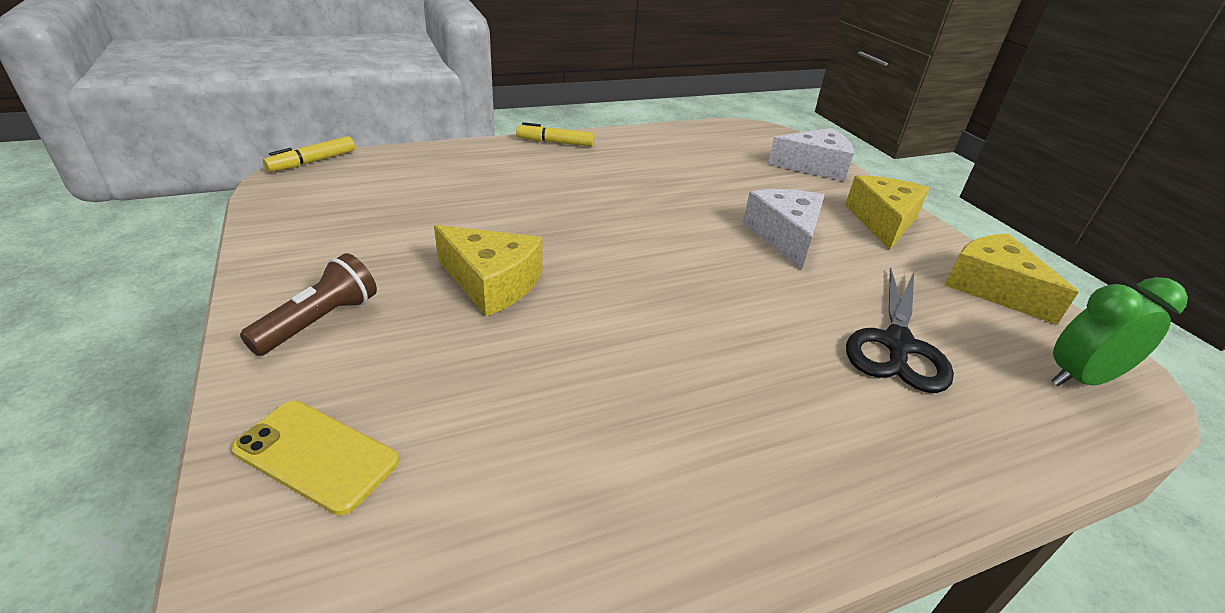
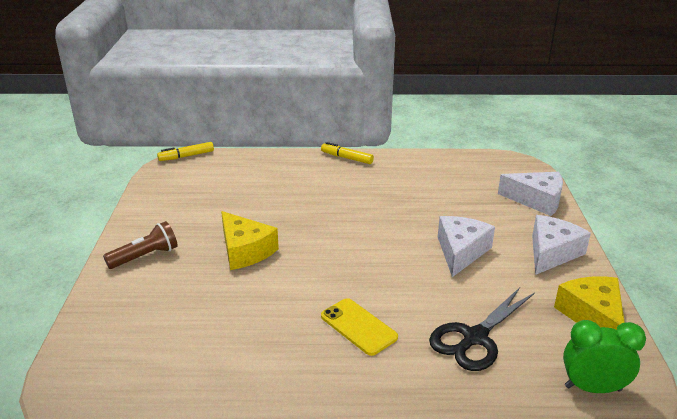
camera: 25 degrees right, 5 degrees down
yellow phone [231,401,399,515] -> yellow phone moved to [321,298,398,356]
yellow cheese [845,176,929,250] -> white cheese [532,215,591,275]

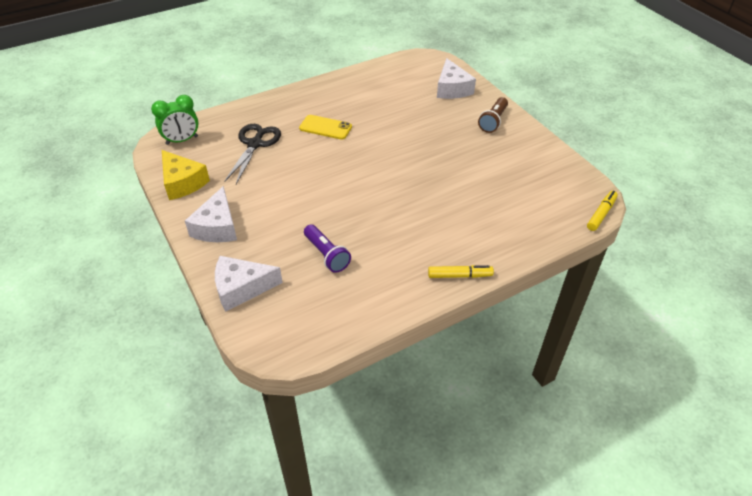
camera: 150 degrees right, 15 degrees up
yellow cheese [221,211,279,270] -> none
white cheese [438,216,495,277] -> white cheese moved to [437,58,476,99]
none -> purple flashlight [304,224,351,273]

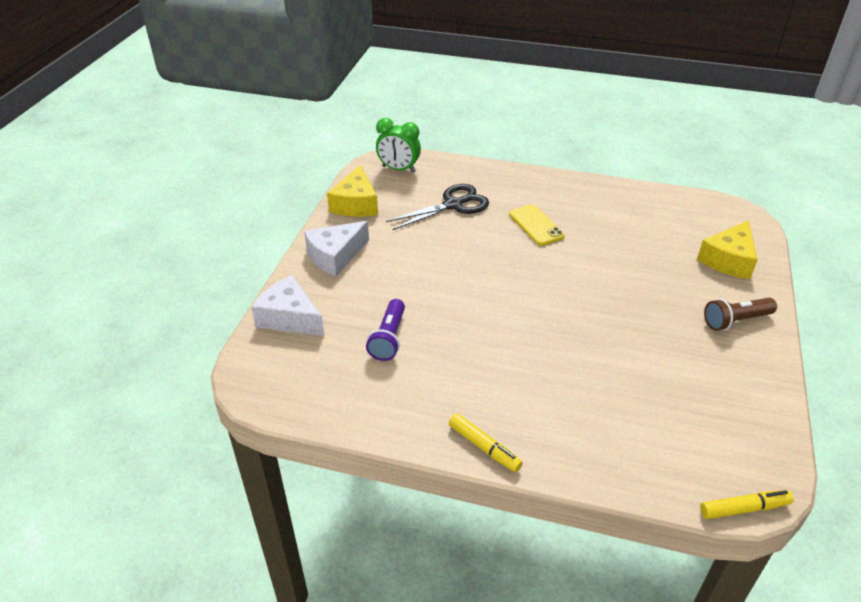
camera: 45 degrees right, 5 degrees down
white cheese [437,58,476,99] -> yellow cheese [697,220,758,279]

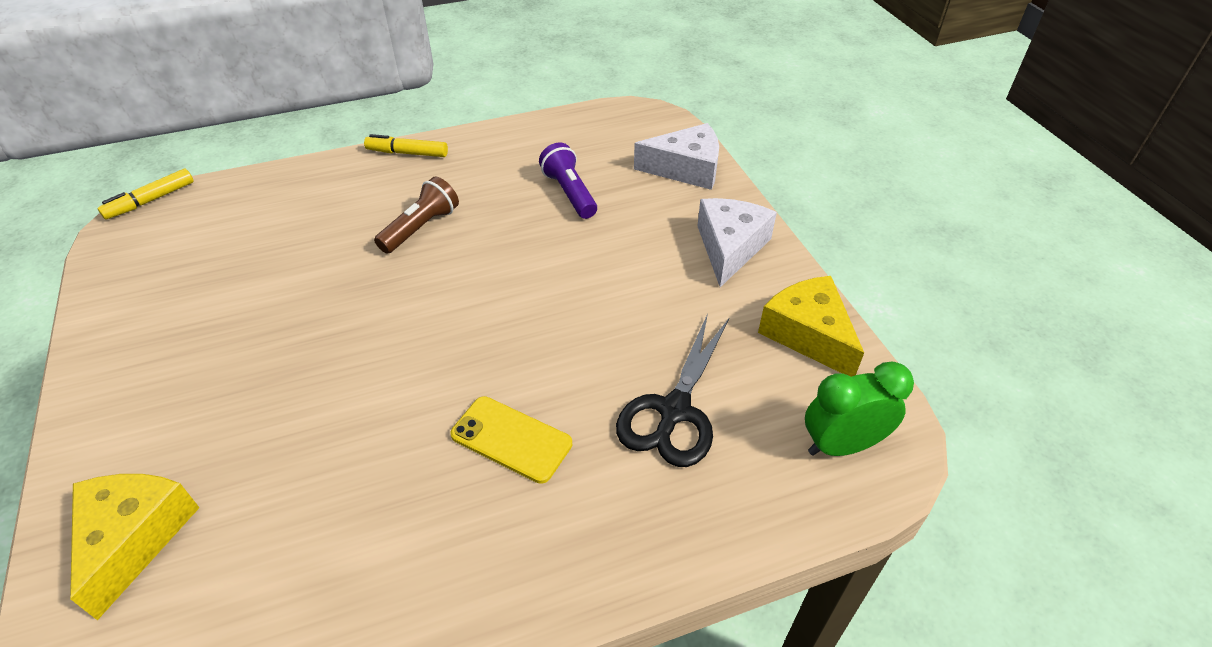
camera: 145 degrees right, 5 degrees up
brown flashlight [704,298,777,331] -> brown flashlight moved to [374,176,459,254]

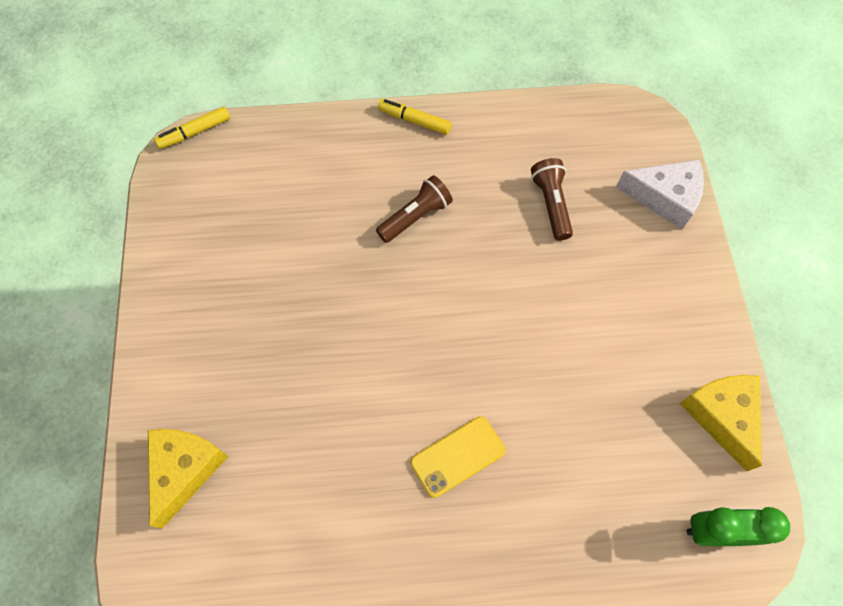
camera: 15 degrees right, 20 degrees up
yellow phone [450,396,572,484] -> yellow phone turned 75 degrees counterclockwise [411,416,505,498]
purple flashlight [539,143,597,219] -> brown flashlight [531,158,573,241]
black scissors [616,314,729,467] -> none
white cheese [697,198,777,287] -> none

